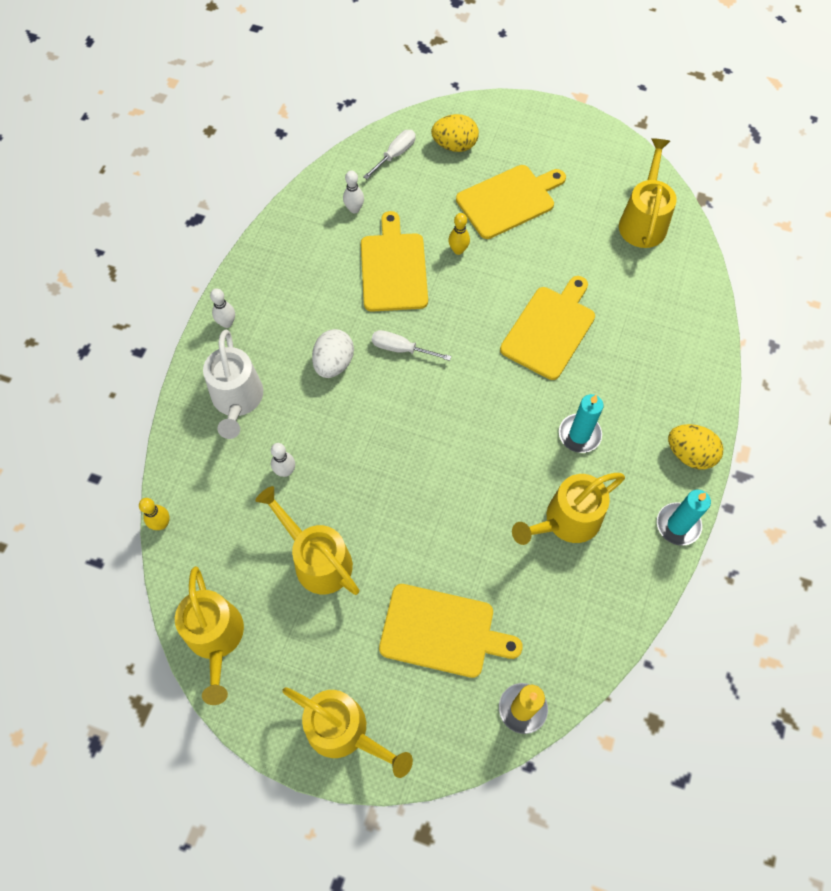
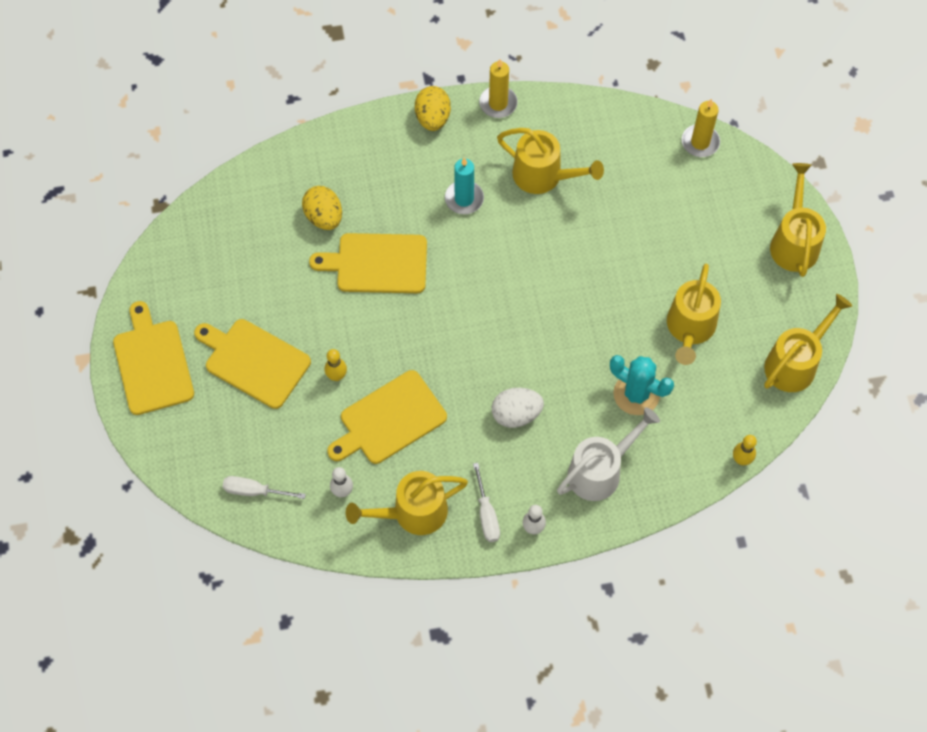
camera: 120 degrees left, 0 degrees up
white bowling pin [271,443,295,477] -> turquoise cactus [610,355,674,415]
white screwdriver [372,330,451,361] -> white screwdriver moved to [473,463,500,542]
yellow cutting board [379,584,523,678] -> yellow cutting board moved to [113,301,194,415]
yellow egg [431,114,479,152] -> yellow egg moved to [302,186,342,230]
yellow watering can [619,138,677,248] -> yellow watering can moved to [345,471,468,535]
turquoise candle [657,490,711,546] -> yellow candle [479,59,518,118]

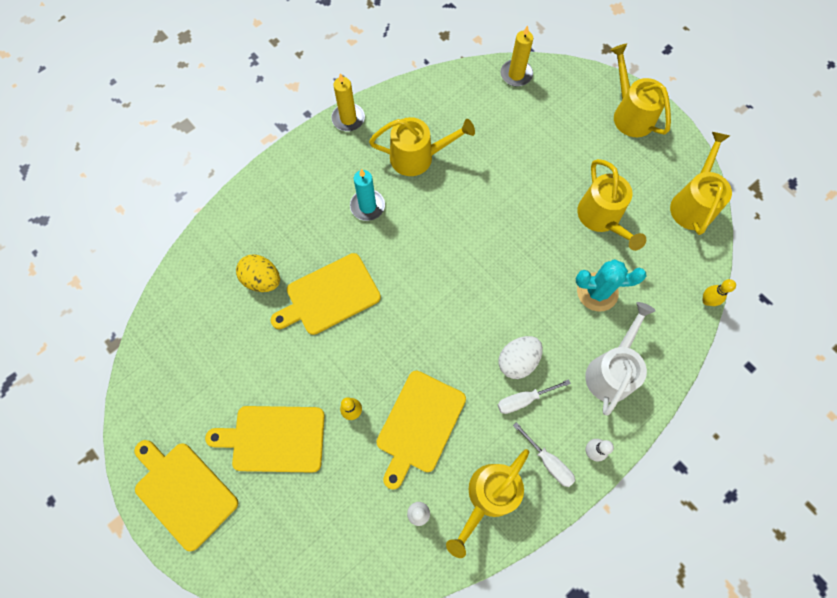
camera: 30 degrees left, 5 degrees up
white screwdriver [223,476,306,499] -> white screwdriver moved to [498,379,571,414]
yellow egg [415,86,451,131] -> none

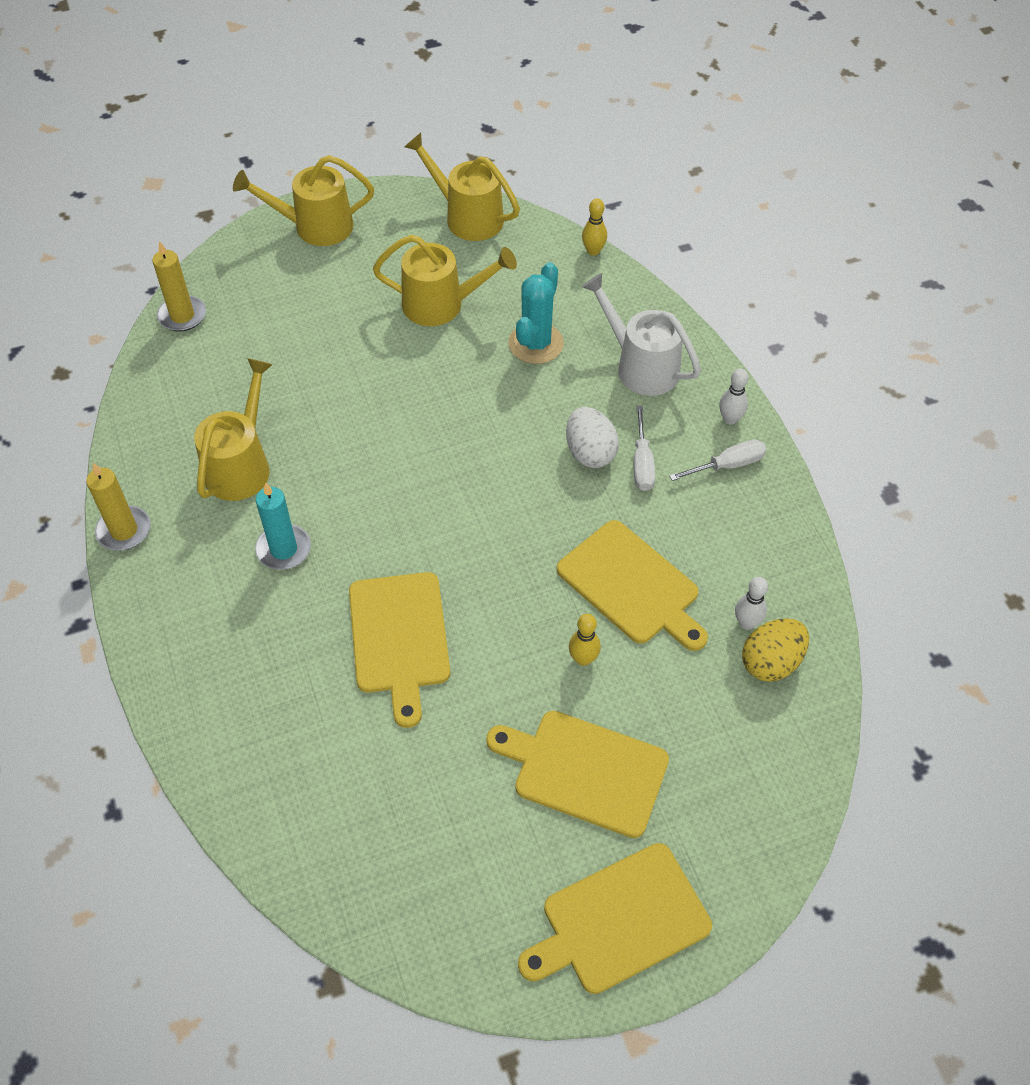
camera: 70 degrees left, 15 degrees down
yellow cutting board [205,406,325,473] -> yellow cutting board turned 90 degrees clockwise [486,711,669,838]
yellow egg [236,254,280,292] -> yellow egg moved to [742,618,809,682]
yellow watering can [446,449,529,558] -> none

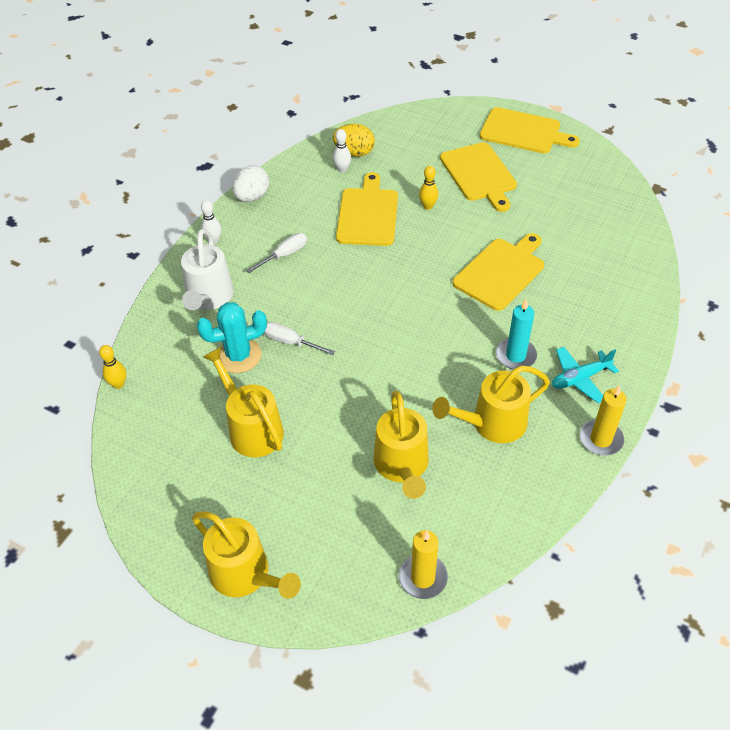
camera: 130 degrees left, 5 degrees down
yellow watering can [404,133,520,241] -> yellow watering can moved to [374,391,429,499]
white egg [566,407,619,468] -> white egg moved to [233,165,269,202]
white screwdriver [669,439,766,481] -> white screwdriver moved to [264,322,335,355]
none -> turquoise plane [552,347,619,403]

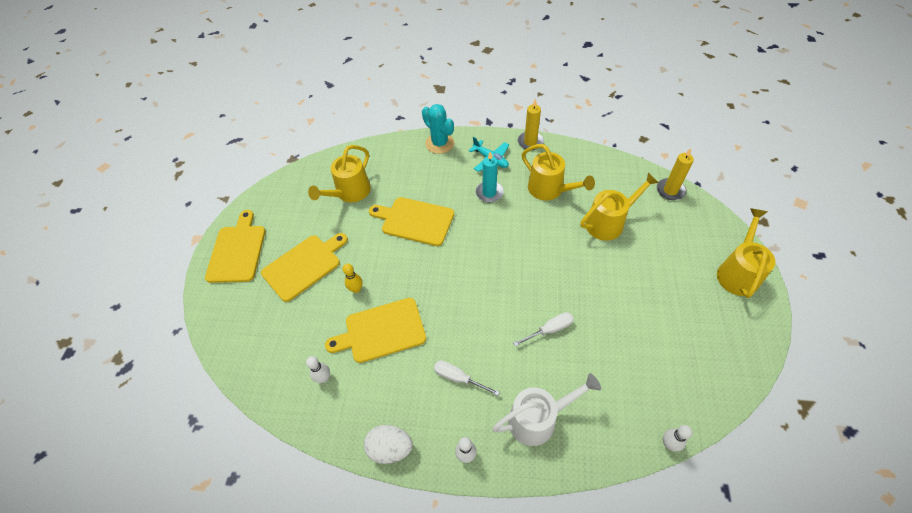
camera: 110 degrees left, 5 degrees up
yellow bowling pin [99,345,126,389] -> white bowling pin [663,425,692,452]
turquoise cactus [197,302,267,373] -> turquoise cactus moved to [422,104,454,154]
yellow watering can [203,347,284,457] -> yellow watering can moved to [308,145,371,202]
white screwdriver [264,322,335,355] -> white screwdriver turned 120 degrees counterclockwise [513,312,574,346]
yellow egg [333,124,375,157] -> none

